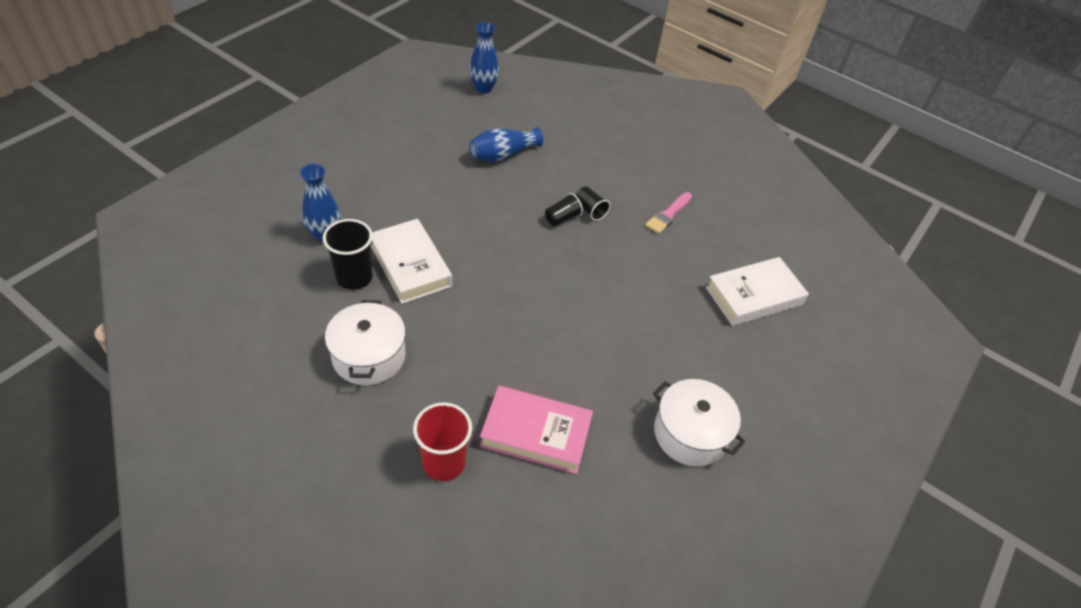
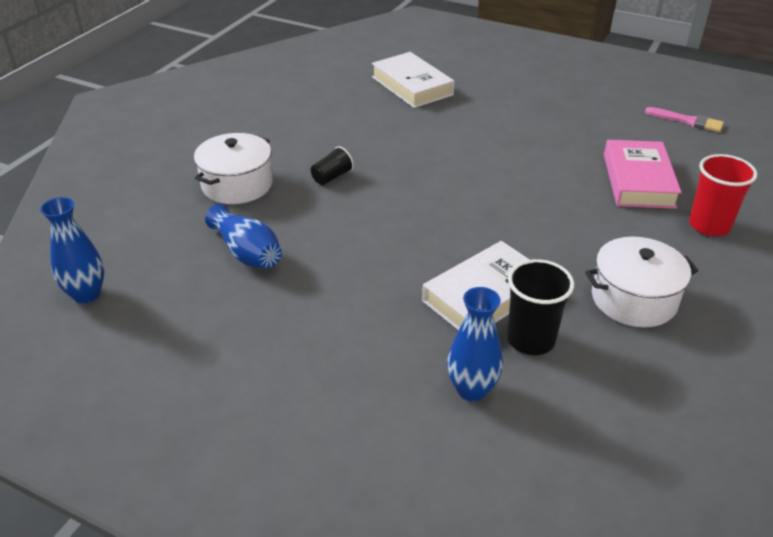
camera: 95 degrees left, 10 degrees down
black cup [545,193,583,226] -> none
pink brush [645,192,692,234] -> pink brush moved to [645,107,724,132]
white pot [653,379,745,466] -> white pot moved to [194,133,273,204]

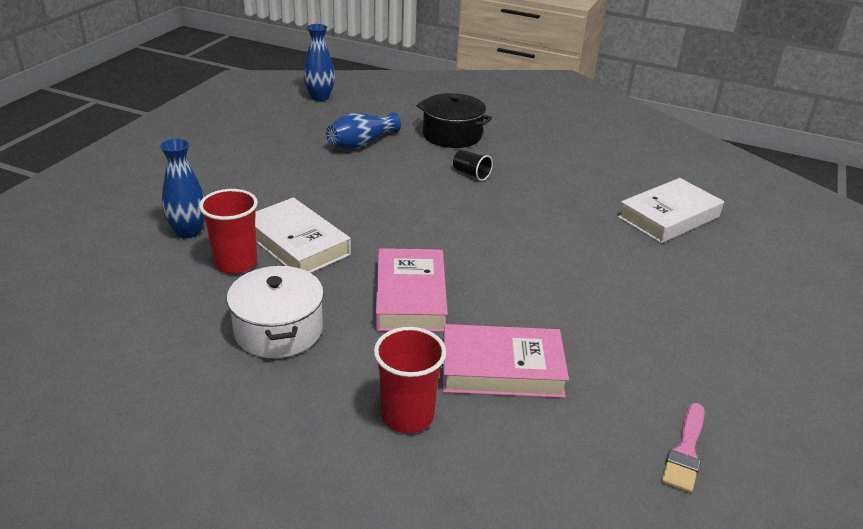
camera: 85 degrees right, 5 degrees down
white pot [194,133,273,204] -> black pot [416,93,492,148]
black cup [507,259,574,355] -> red cup [199,189,258,274]
none -> pink book [376,248,448,332]

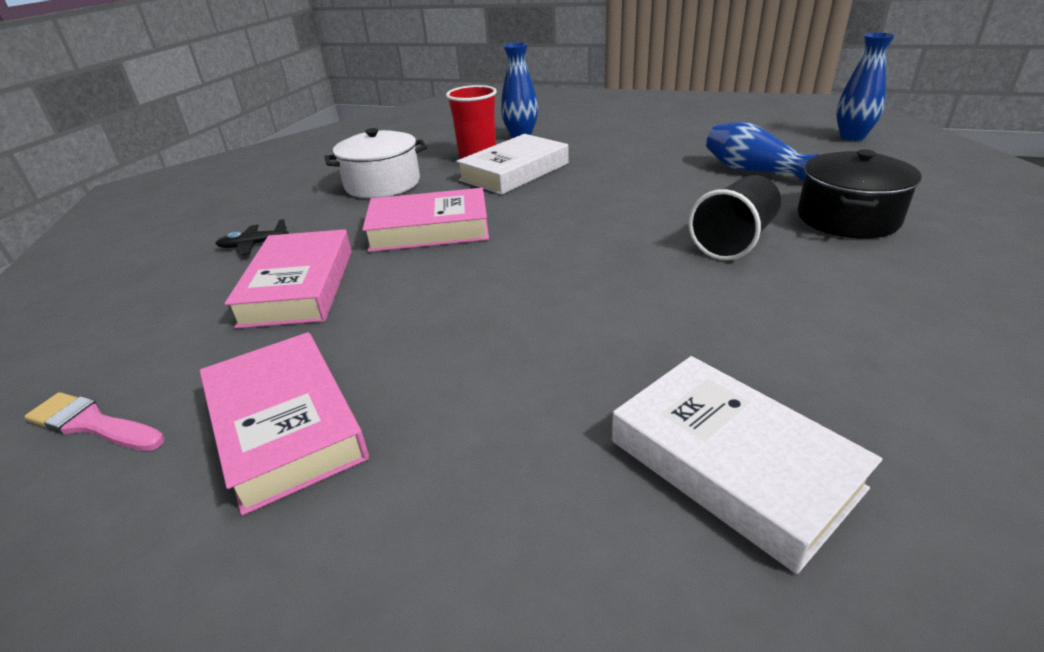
camera: 90 degrees right, 0 degrees up
red cup [374,327,446,433] -> black plane [215,219,289,255]
black cup [453,150,493,181] -> black cup [688,175,781,260], size x1.71
none -> pink book [199,332,369,516]

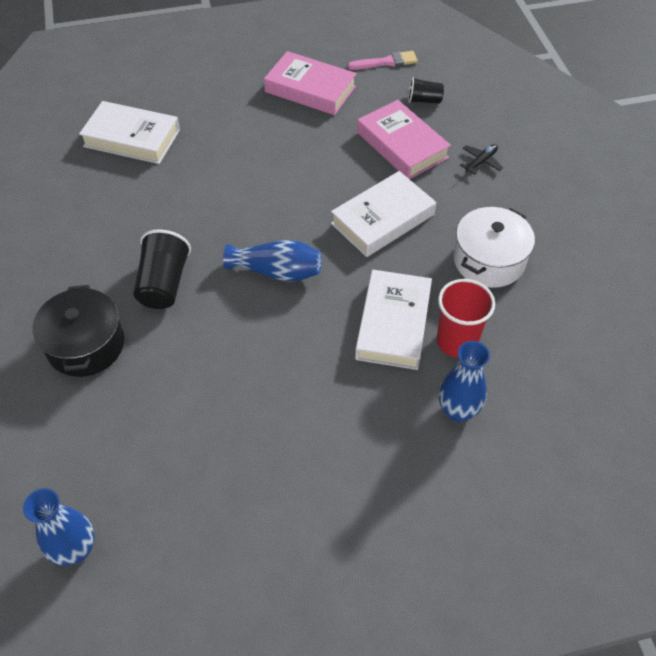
camera: 145 degrees right, 20 degrees up
pink book [362,188,489,252] -> white book [331,171,436,257]
blue vase [706,122,819,182] -> blue vase moved to [223,240,322,282]
none -> black cup [408,77,444,104]

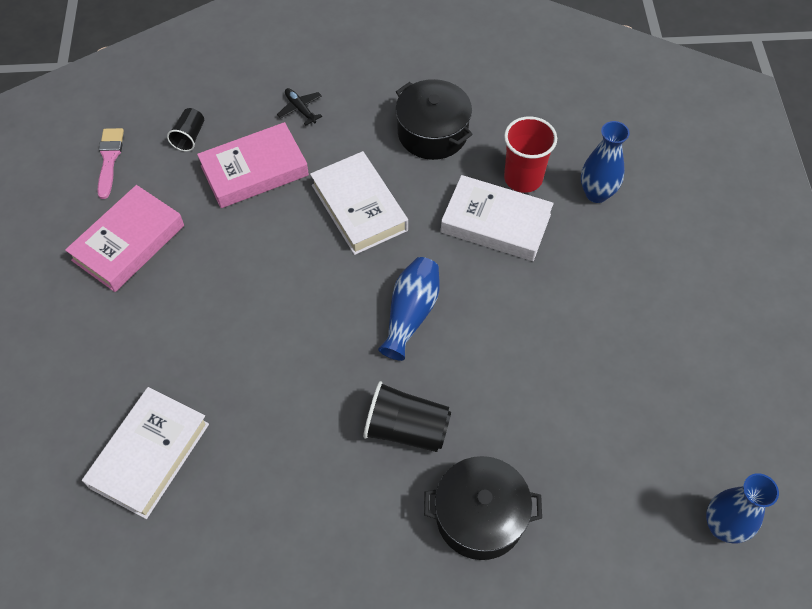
camera: 80 degrees left, 5 degrees up
white pot [454,207,535,288] -> black pot [395,79,473,160]

